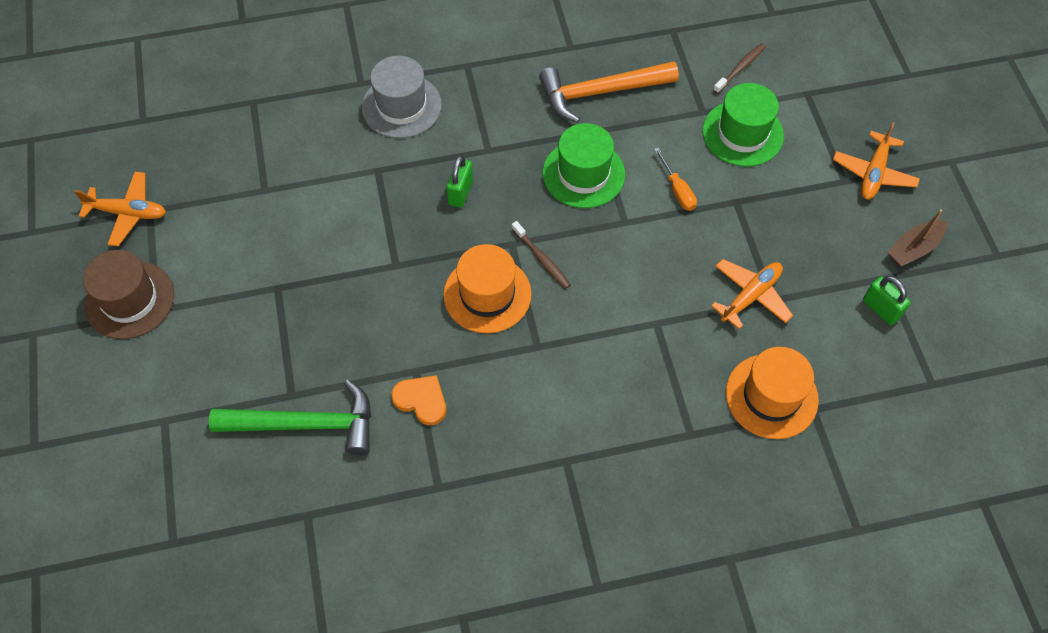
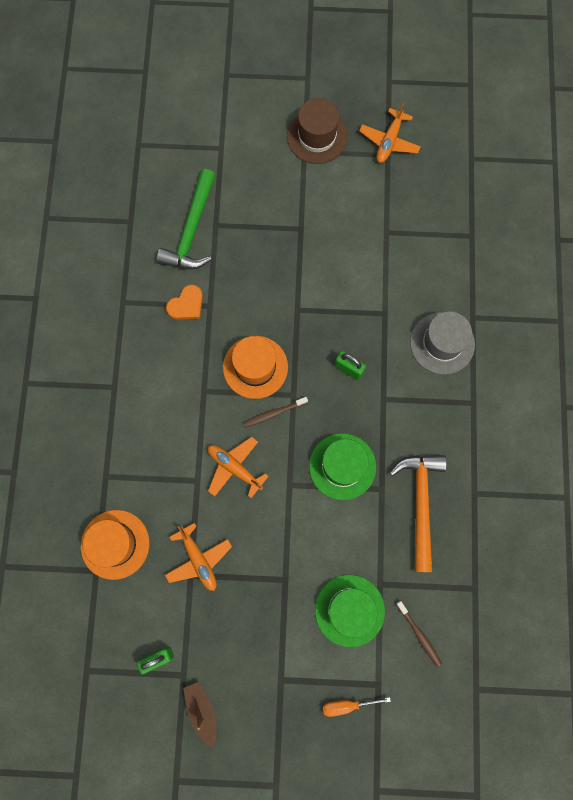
camera: 105 degrees right, 15 degrees up
orange screwdriver [654,148,697,211] -> orange screwdriver moved to [323,697,391,717]
orange plane [833,122,920,200] -> orange plane moved to [208,437,269,498]

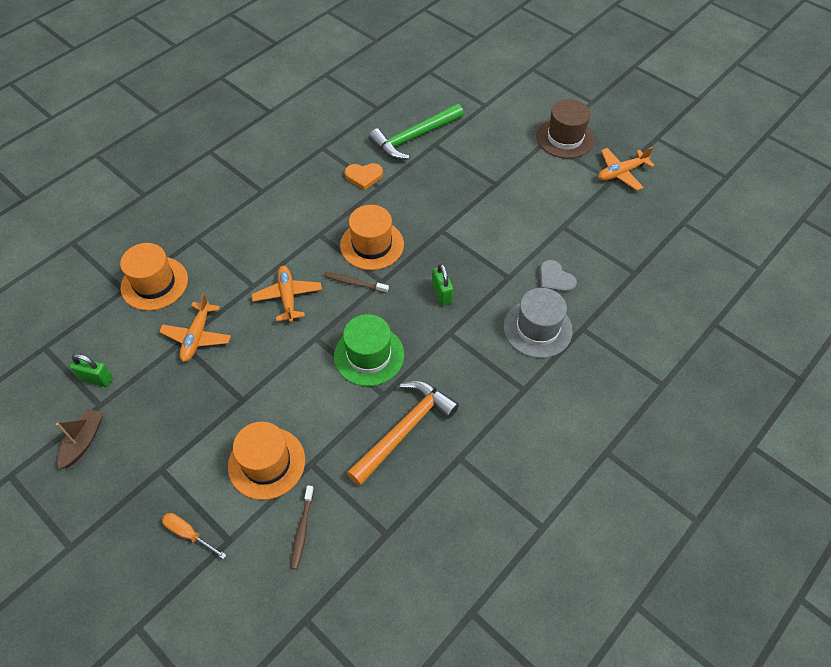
camera: 40 degrees right, 20 degrees down
green hat [315,575,385,647] -> orange hat [228,421,305,500]
none -> grey heart [539,260,577,294]

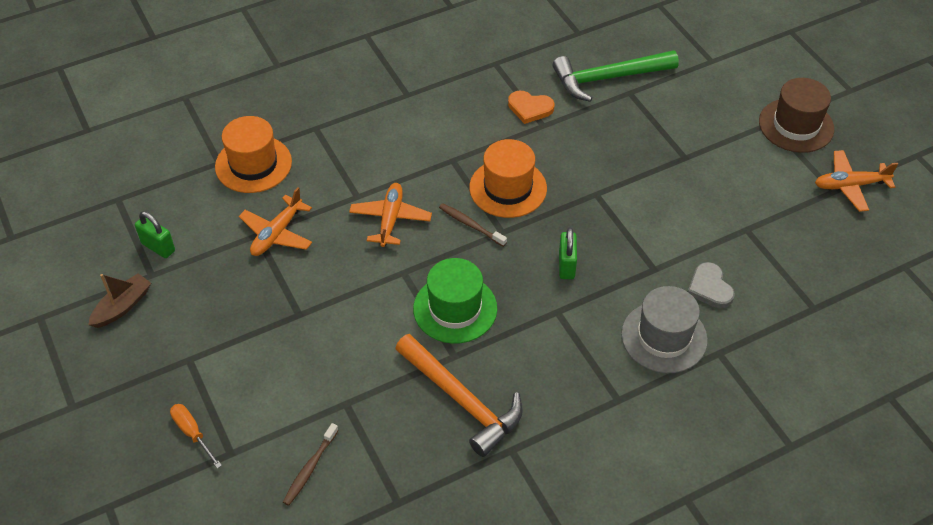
camera: 20 degrees right, 5 degrees down
orange hat [228,421,305,500] -> none
orange hammer [347,381,459,486] -> orange hammer turned 75 degrees clockwise [395,334,523,457]

